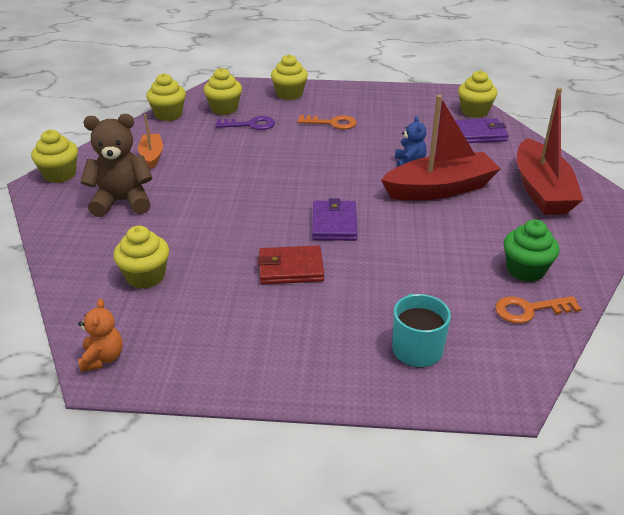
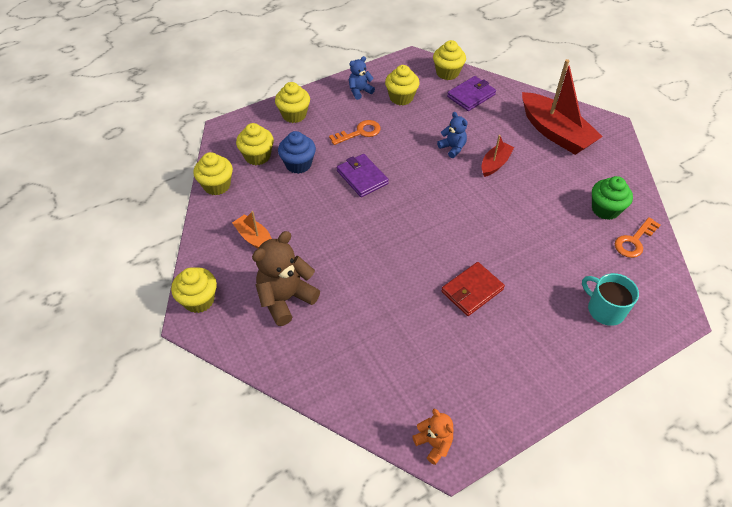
camera: 35 degrees left, 15 degrees up
yellow cupcake [113,226,169,289] -> yellow cupcake moved to [385,65,420,105]
purple key [216,116,275,130] -> blue cupcake [278,131,316,174]
purple wallet [312,198,358,241] -> purple wallet moved to [337,154,389,197]
red boat [381,95,501,201] -> red boat [482,135,514,177], size x0.51
none -> blue teddy bear [349,56,375,100]

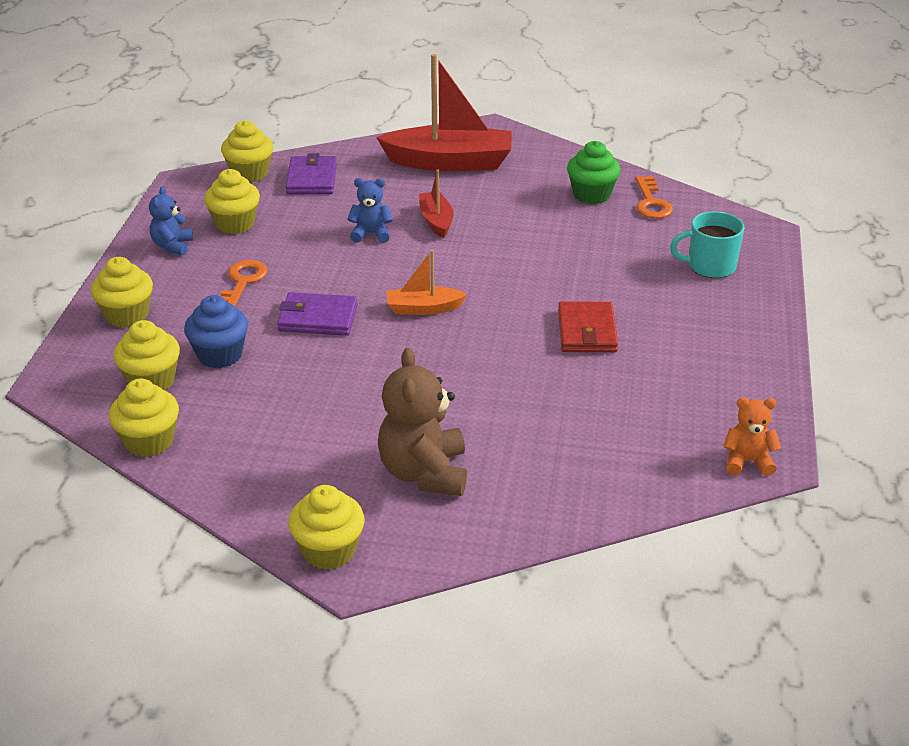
camera: 50 degrees left, 15 degrees down
orange boat [232,211,272,249] -> orange boat moved to [387,250,467,315]

